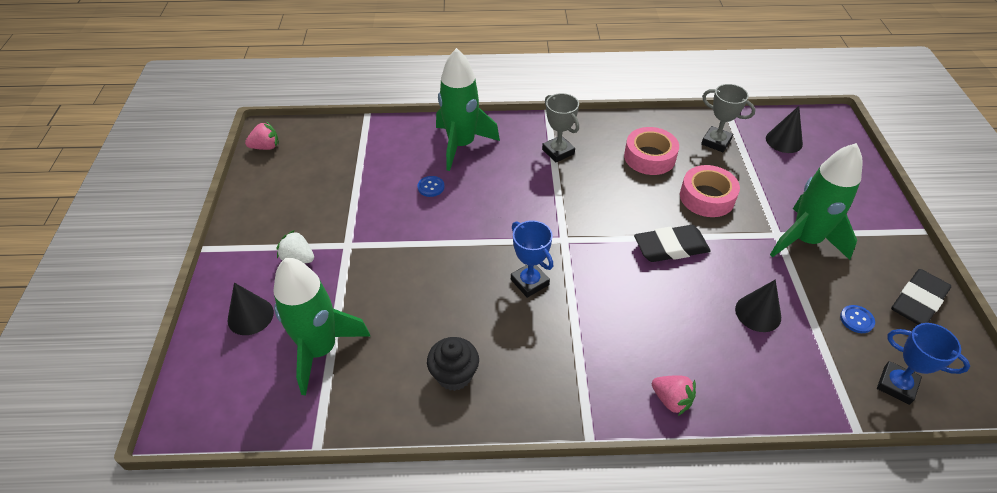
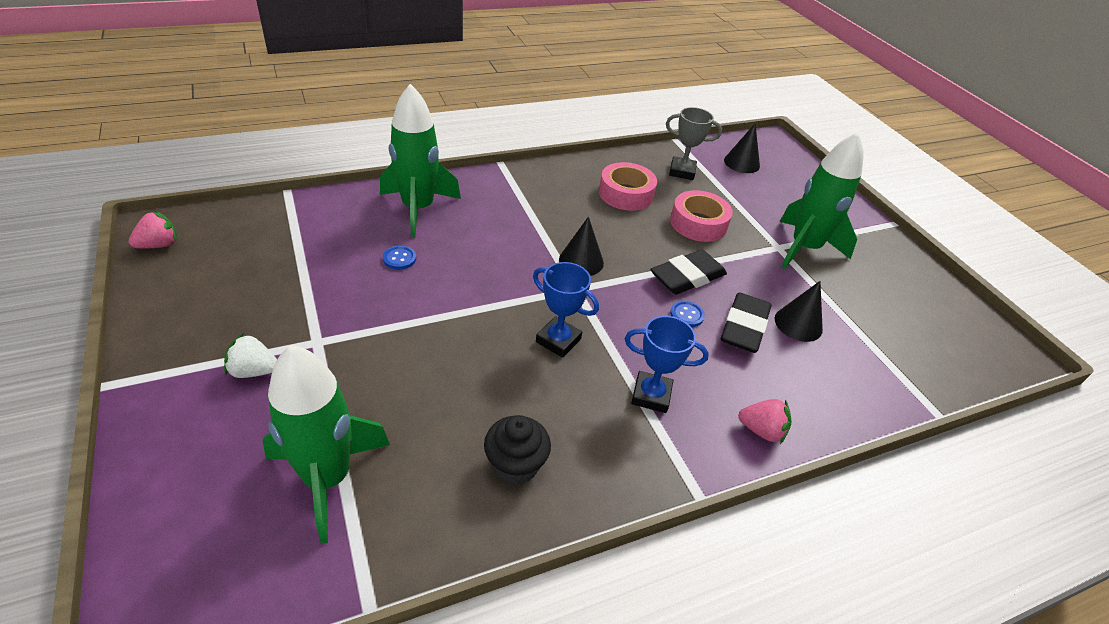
camera: 25 degrees left, 5 degrees down
black cone [227,283,274,335] -> black cone moved to [559,217,604,276]
grey trophy [542,93,579,162] -> none
blue button [840,305,875,333] -> blue button moved to [670,301,705,327]
blue trophy [877,323,970,405] -> blue trophy moved to [625,316,709,413]
black eraser [891,269,951,325] -> black eraser moved to [721,292,772,353]

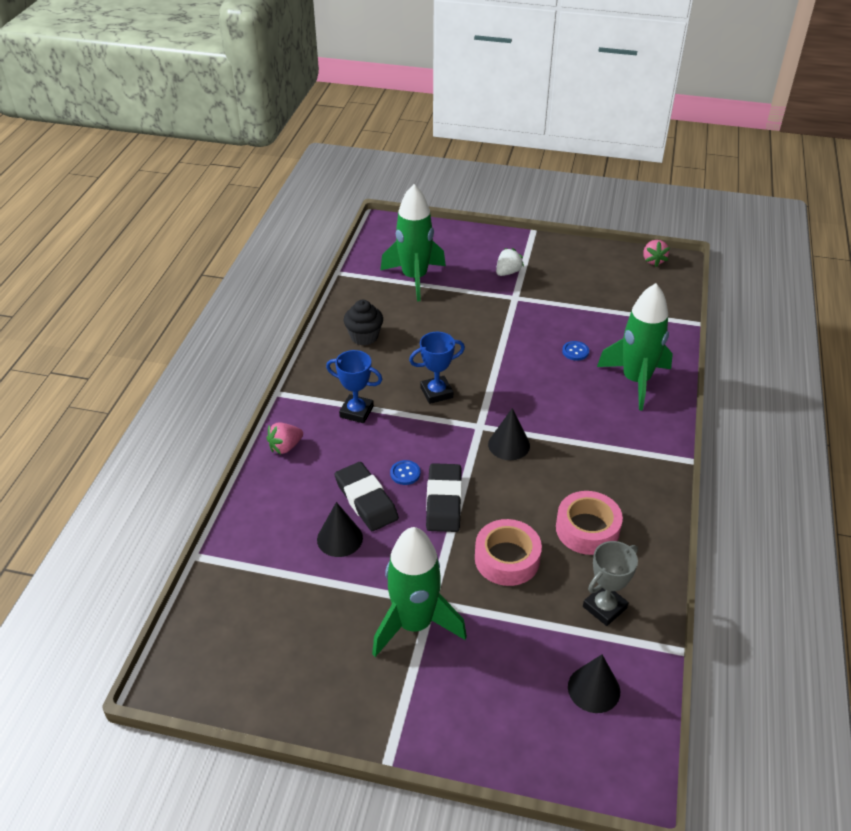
camera: 130 degrees right, 0 degrees up
blue trophy [625,316,709,413] -> blue trophy turned 60 degrees clockwise [326,350,382,423]

